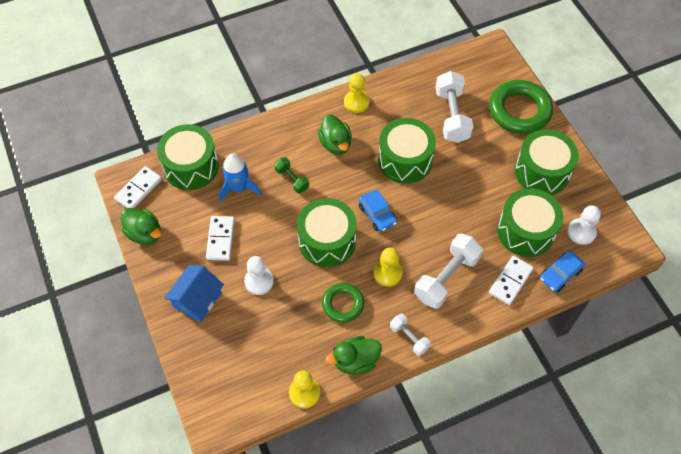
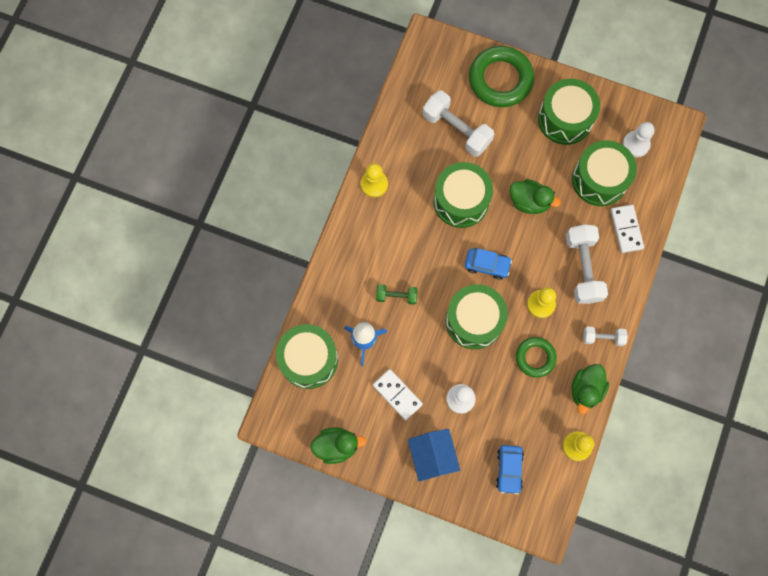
camera: 45 degrees left, 15 degrees up
white domino [114,166,162,208] -> none
green duck [318,114,352,155] -> green duck moved to [510,179,561,214]
blue car [540,251,585,292] -> blue car moved to [496,445,524,495]

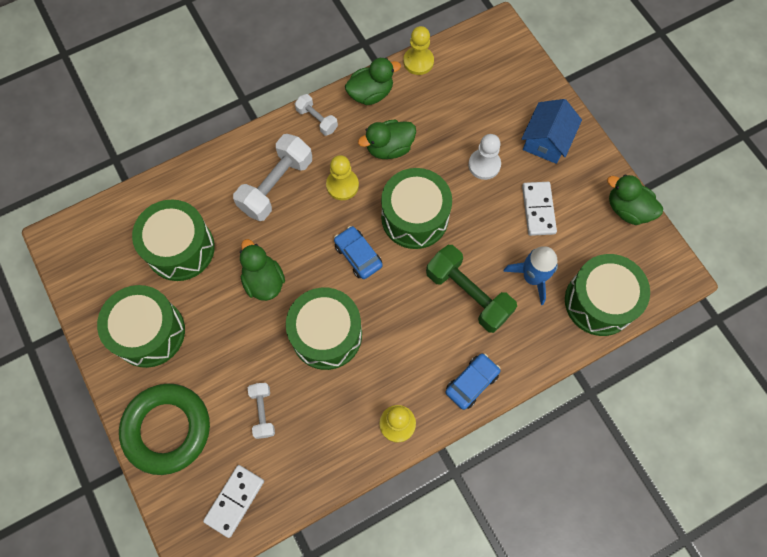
camera: 140 degrees left, 5 degrees down
green dumbbell [376,284,418,305] -> green dumbbell [426,245,517,333], size x1.85
white dumbbell [422,90,494,157] -> white dumbbell [248,383,275,439], size x0.54
blue car [496,445,524,495] -> blue car moved to [445,353,500,410]
green ring [516,337,557,378] -> green duck [358,119,416,159]
white domino [610,205,644,253] -> white domino moved to [203,465,264,538]
white pawn [623,122,655,157] -> none

